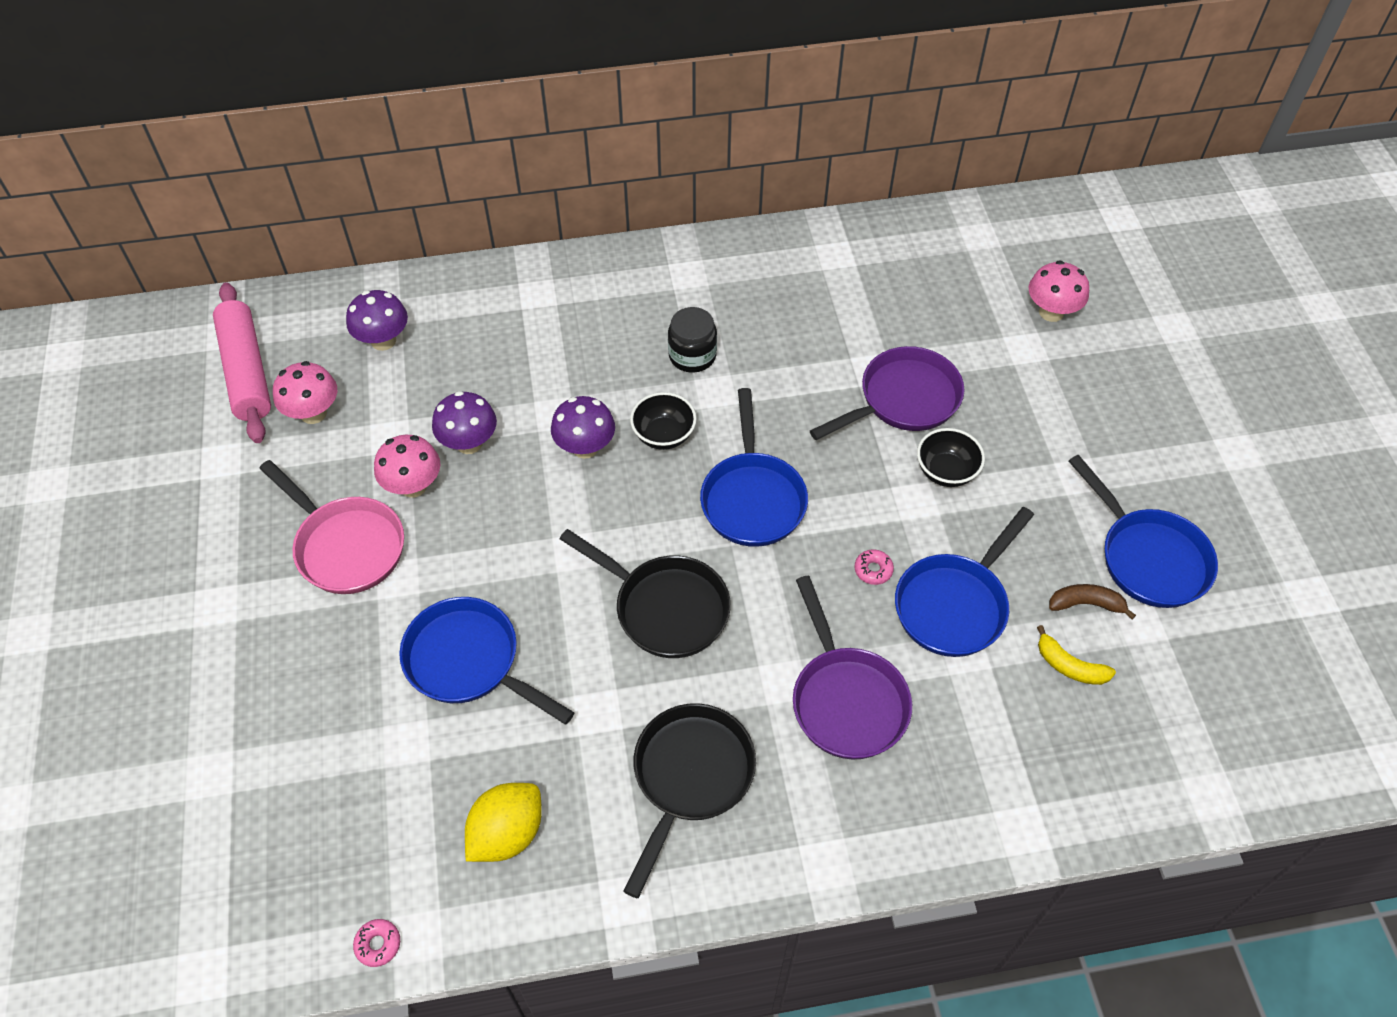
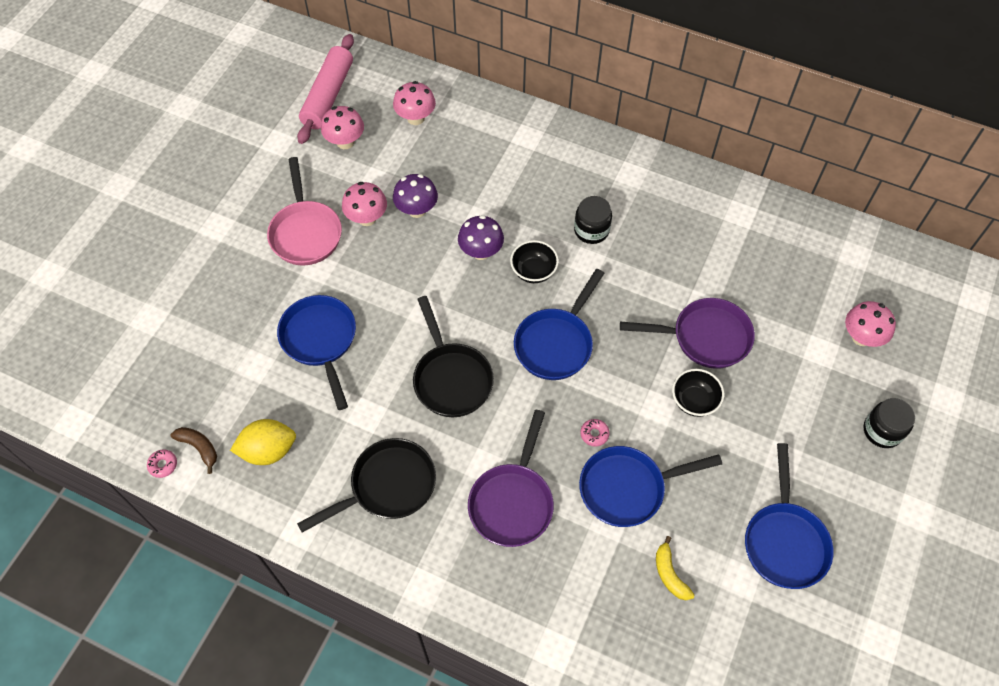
camera: 35 degrees right, 5 degrees up
purple mushroom [346,290,408,351] -> pink mushroom [393,81,436,125]
brown banana [1049,584,1136,619] -> brown banana moved to [171,427,217,474]
none -> black jar [863,398,915,448]

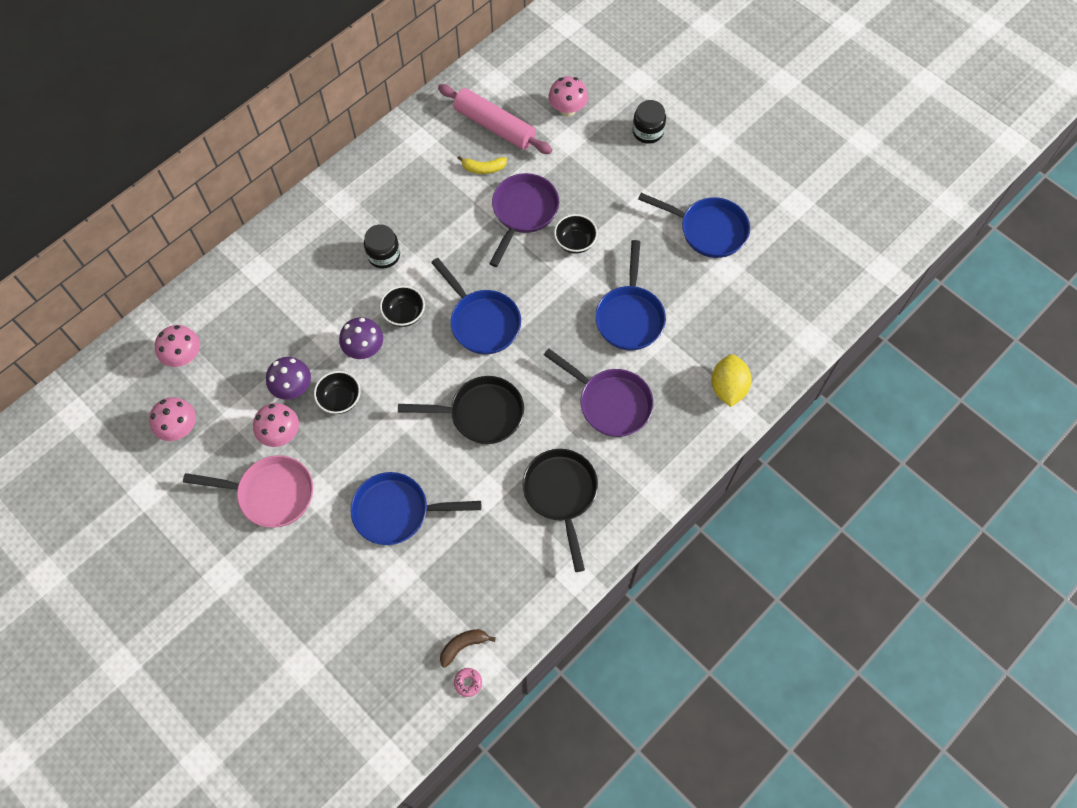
camera: 70 degrees left, 5 degrees up
yellow lemon [230,419,296,465] -> yellow lemon moved to [711,354,752,407]
pink rolling pin [297,34,354,144] -> pink rolling pin moved to [438,84,552,154]
pink donut [580,419,610,447] -> none
yellow banana [656,536,694,600] -> yellow banana moved to [458,156,507,174]
none -> black bowl [314,371,361,414]

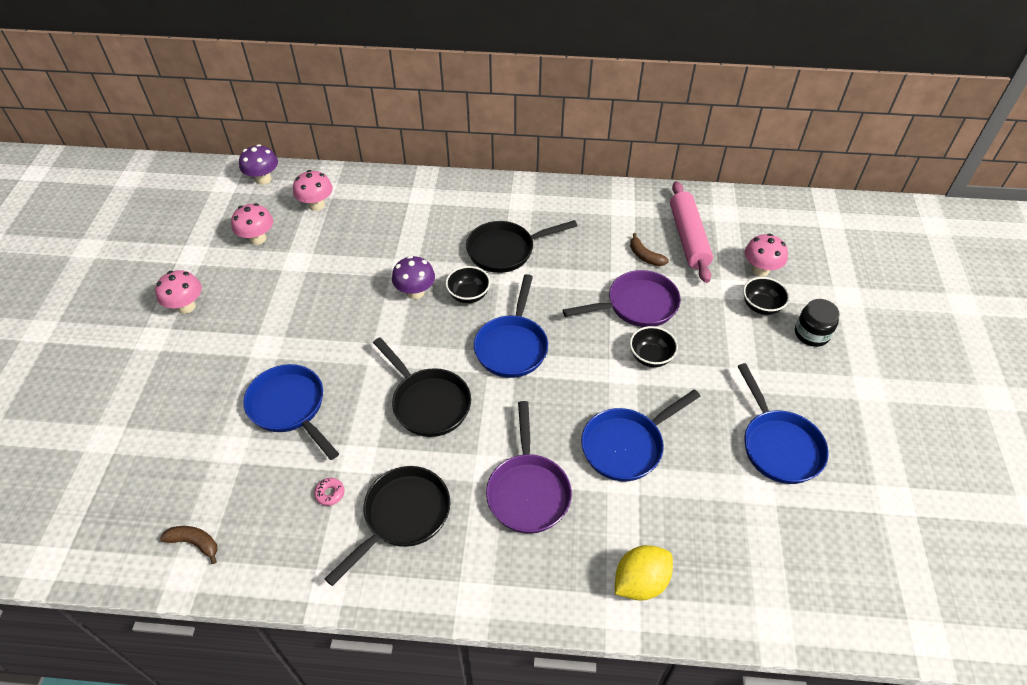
camera: 50 degrees right, 15 degrees down
pink pan [183,455,313,528] -> none
pink mushroom [253,403,299,447] -> pink mushroom moved to [155,270,202,314]
purple mushroom [266,357,311,400] -> purple mushroom moved to [239,144,278,185]
black bowl [314,371,361,414] -> black bowl moved to [743,277,790,315]
black jar [364,225,400,269] -> black pan [466,220,577,273]
pink donut [454,668,482,697] -> pink donut moved to [314,478,344,506]
yellow banana [458,156,507,174] -> brown banana [630,233,669,266]

